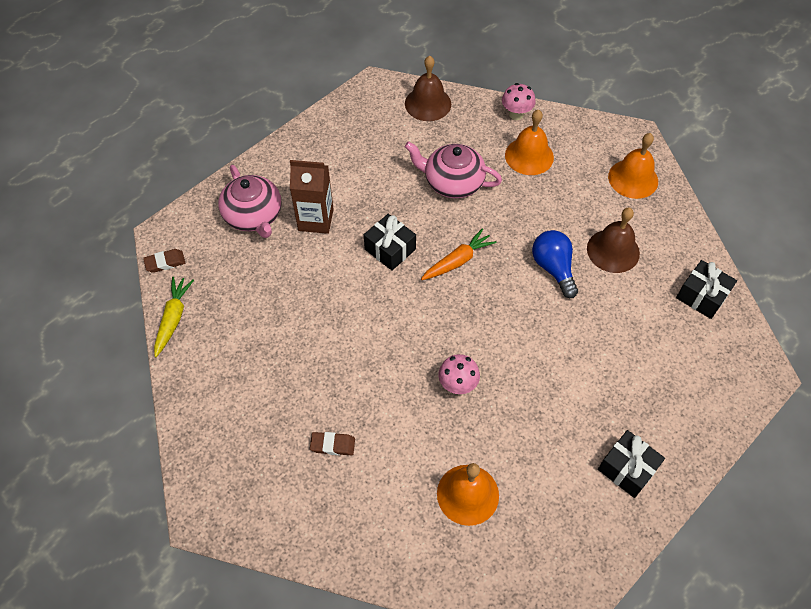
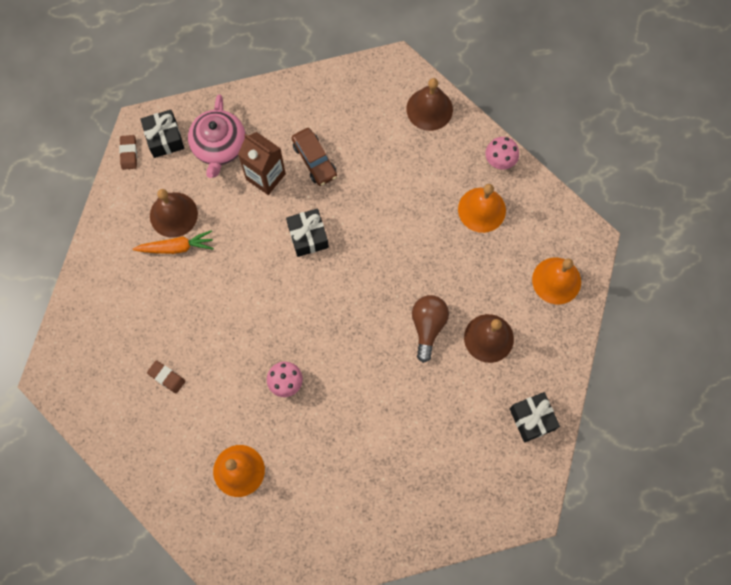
camera: 30 degrees right, 15 degrees up
brown eraser [143,249,185,273] -> brown eraser turned 75 degrees clockwise [119,135,137,170]
yellow carrot [154,277,194,357] -> none
pink teapot [405,141,502,198] -> none
orange carrot [421,228,496,280] -> orange carrot moved to [133,230,214,254]
blue light bulb [532,230,578,298] -> brown light bulb [412,295,449,363]
black gift [598,430,665,498] -> black gift moved to [140,110,184,158]
none -> brown bell [150,189,198,238]
none -> brown car [292,128,337,186]

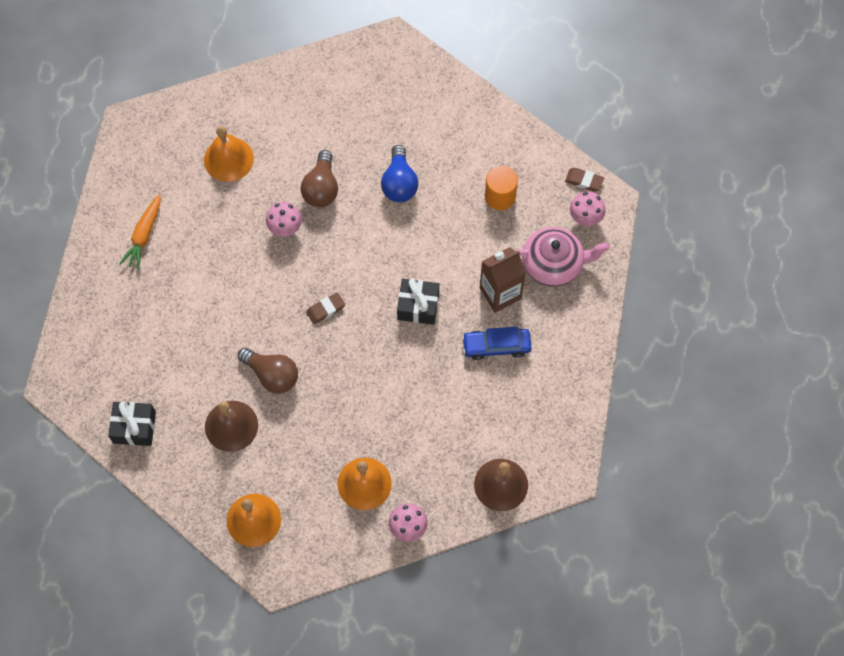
camera: 115 degrees right, 5 degrees down
orange carrot [133,230,214,254] -> orange carrot moved to [119,194,161,270]
black gift [140,110,184,158] -> pink mushroom [570,191,606,226]
brown eraser [147,360,185,393] -> brown eraser moved to [306,292,345,324]
brown bell [150,189,198,238] -> orange cylinder [485,166,518,210]
pink teapot [188,94,245,178] -> pink teapot turned 150 degrees clockwise [516,227,610,287]
brown car [292,128,337,186] -> blue car [462,327,532,360]
none -> brown light bulb [300,150,338,207]
none -> blue light bulb [381,145,418,202]

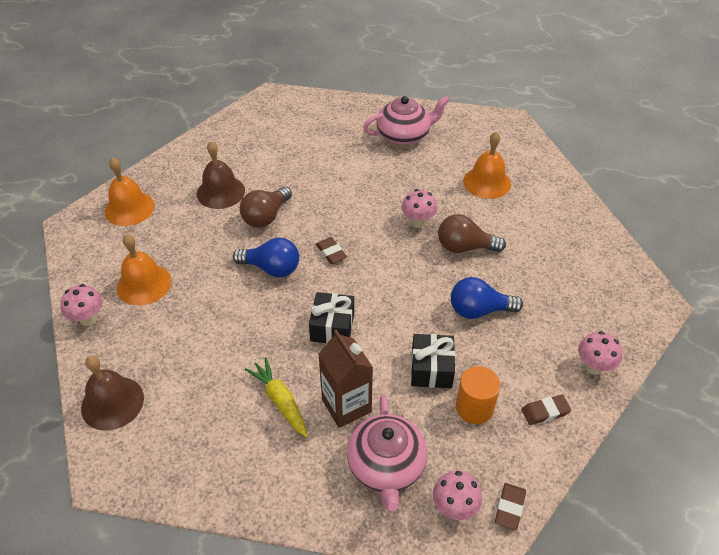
camera: 90 degrees right, 20 degrees down
black gift [108,401,156,446] -> black gift moved to [411,334,455,388]
orange carrot [119,194,161,270] -> pink teapot [363,96,450,145]
blue car [462,327,532,360] -> yellow carrot [245,357,308,437]
none -> blue light bulb [233,238,299,277]
none -> brown eraser [522,395,571,425]
none -> pink mushroom [578,331,622,375]

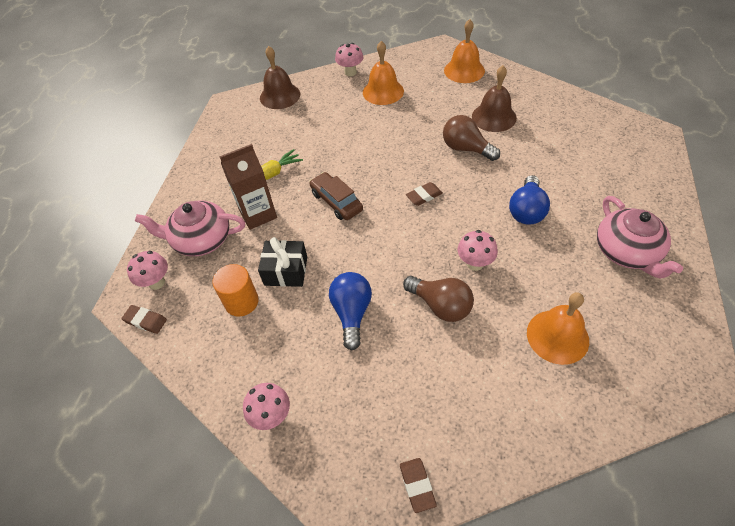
camera: 95 degrees right, 5 degrees up
blue light bulb [233,238,299,277] -> blue light bulb moved to [509,175,550,225]
black gift [309,292,354,343] -> brown car [309,172,363,220]
brown light bulb [438,214,506,253] -> brown light bulb turned 120 degrees clockwise [403,276,474,322]
brown eraser [522,395,571,425] -> brown eraser moved to [400,458,437,513]

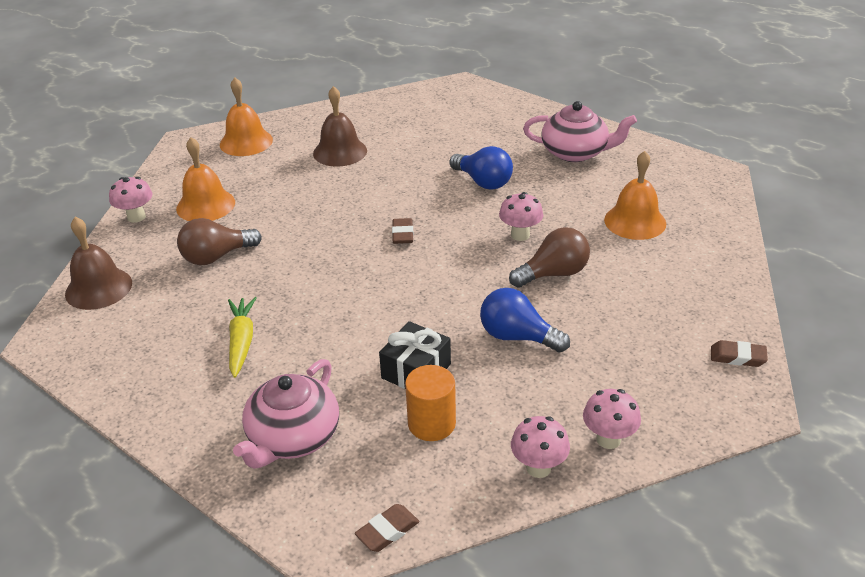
camera: 65 degrees left, 15 degrees down
pink mushroom [127,251,168,290] -> pink mushroom moved to [511,416,570,478]
brown carton [219,144,277,230] -> none
brown car [309,172,363,220] -> none
brown light bulb [443,115,500,161] -> brown light bulb moved to [177,218,262,265]

